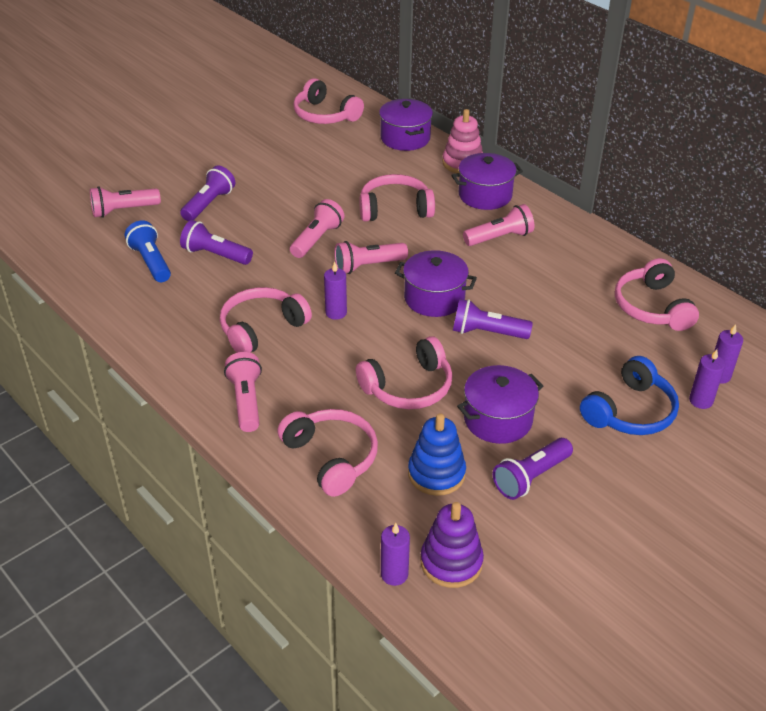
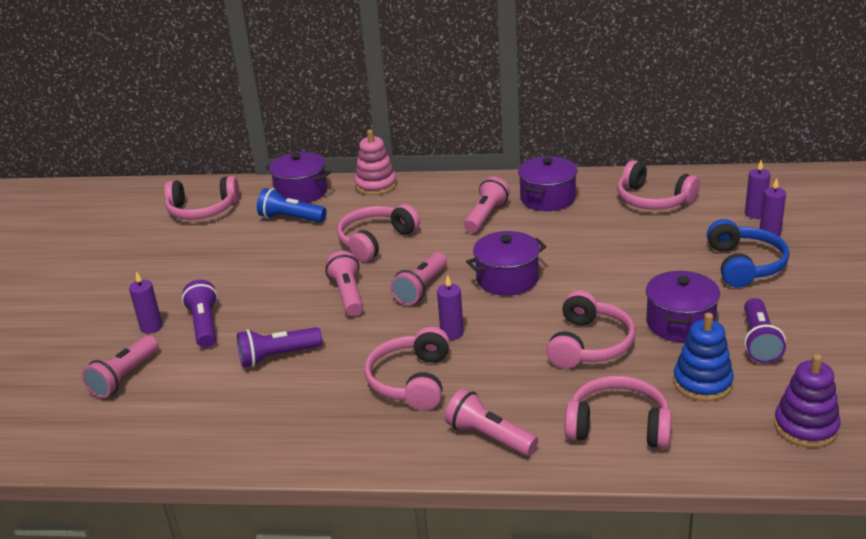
camera: 40 degrees left, 10 degrees down
blue flashlight [125,221,171,282] -> blue flashlight moved to [257,188,327,223]
purple candle [381,523,410,586] -> purple candle moved to [129,271,163,334]
purple pot [451,153,523,210] -> purple pot moved to [518,156,578,211]
purple flashlight [453,299,533,339] -> none

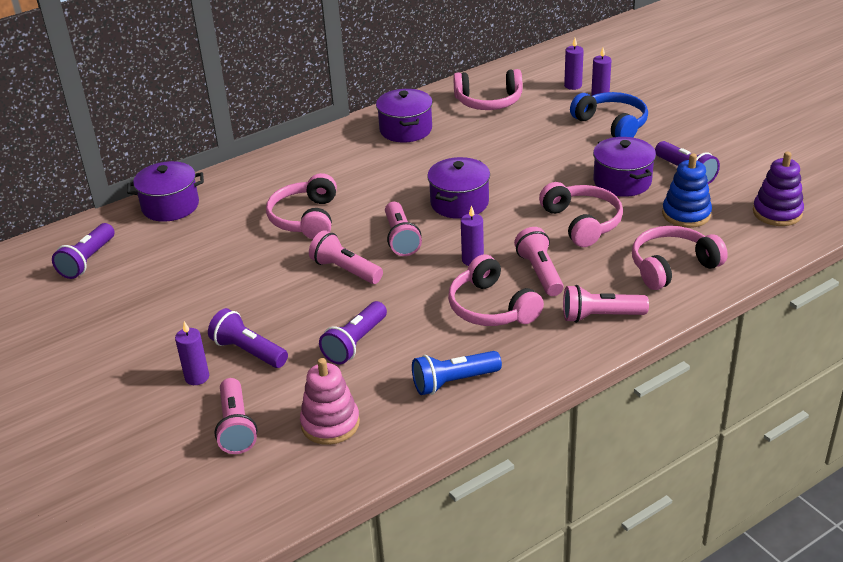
camera: 40 degrees left, 5 degrees up
pink headphones [164,176,239,220] -> purple flashlight [52,223,115,279]
blue flashlight [257,188,327,223] -> blue flashlight moved to [412,351,502,395]
pink stacking toy [354,129,397,195] -> pink stacking toy moved to [300,358,360,445]
pink flashlight [464,176,510,233] -> pink flashlight moved to [514,227,564,296]

